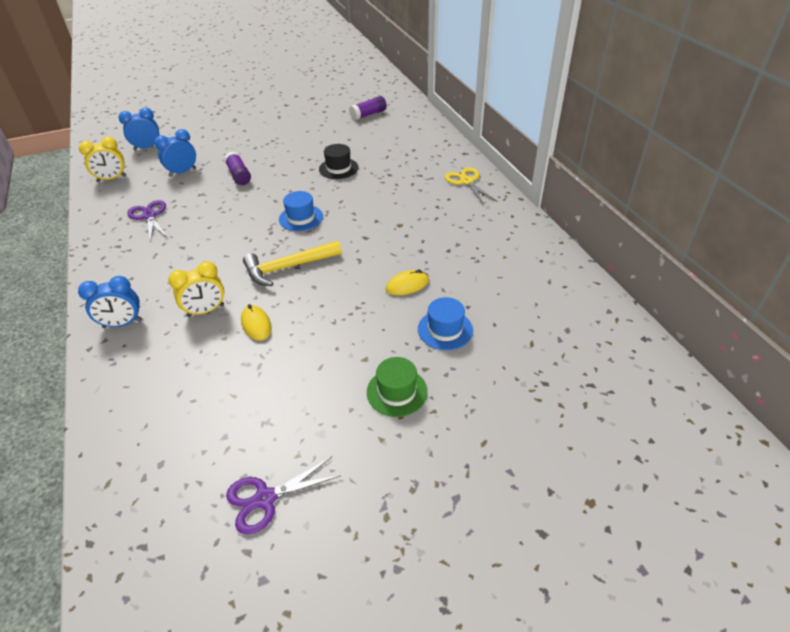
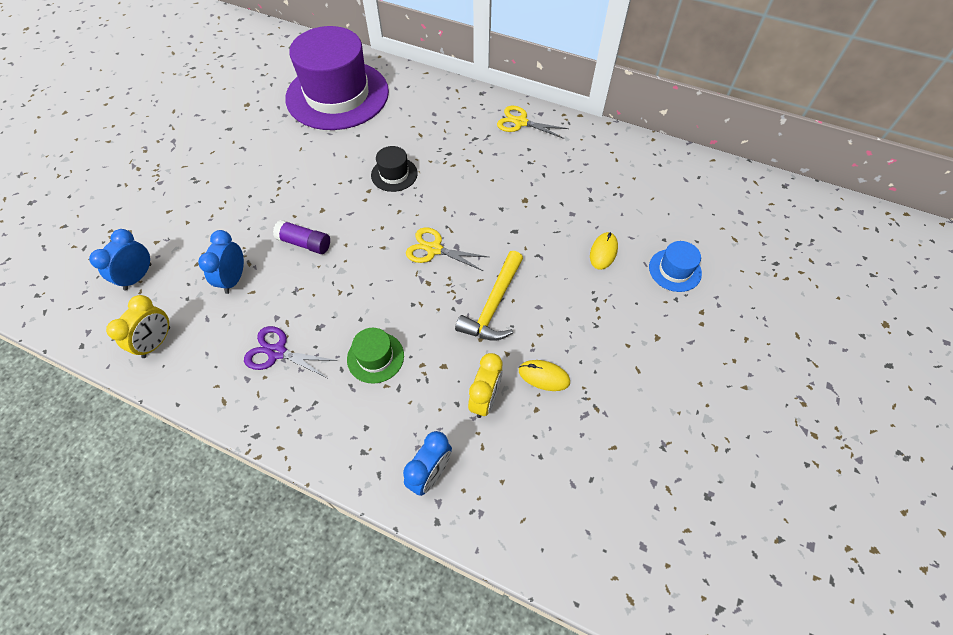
camera: 45 degrees left, 15 degrees up
purple scissors [226,457,342,534] -> none
blue hat [279,191,323,231] -> yellow scissors [406,227,488,271]
purple glue stick [349,96,387,120] -> purple hat [285,26,389,130]
green hat [367,357,428,417] -> green hat moved to [347,328,404,384]

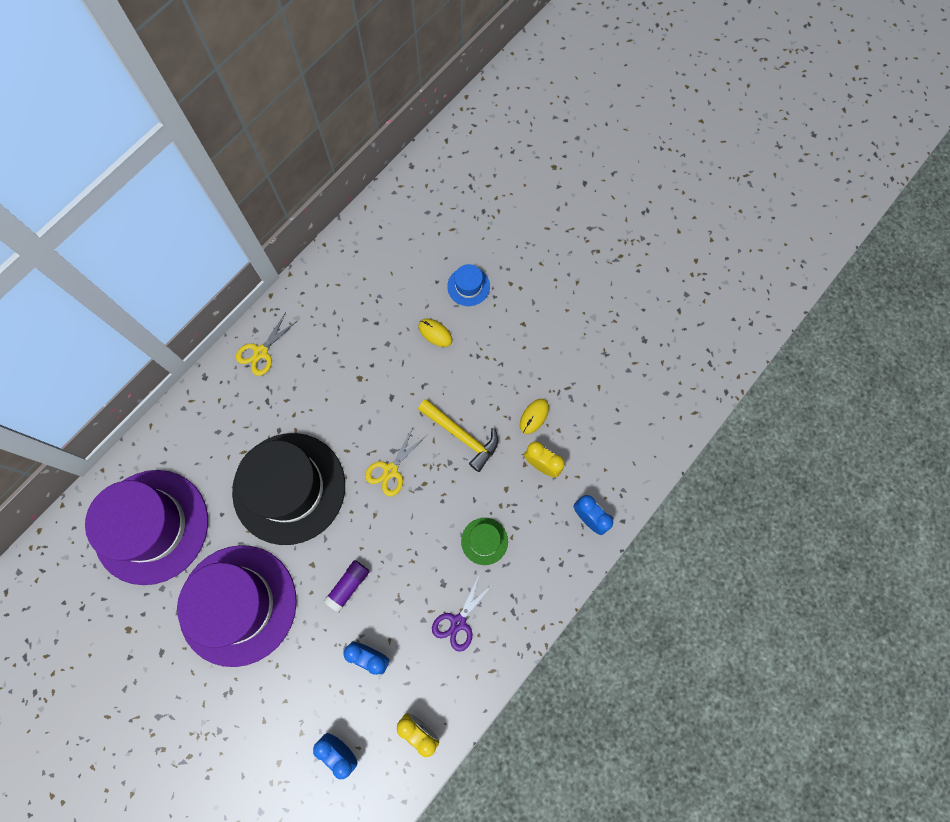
camera: 75 degrees left, 15 degrees up
black hat [371,146,418,192] -> black hat [232,433,345,545], size x2.44
none -> purple hat [177,545,297,667]

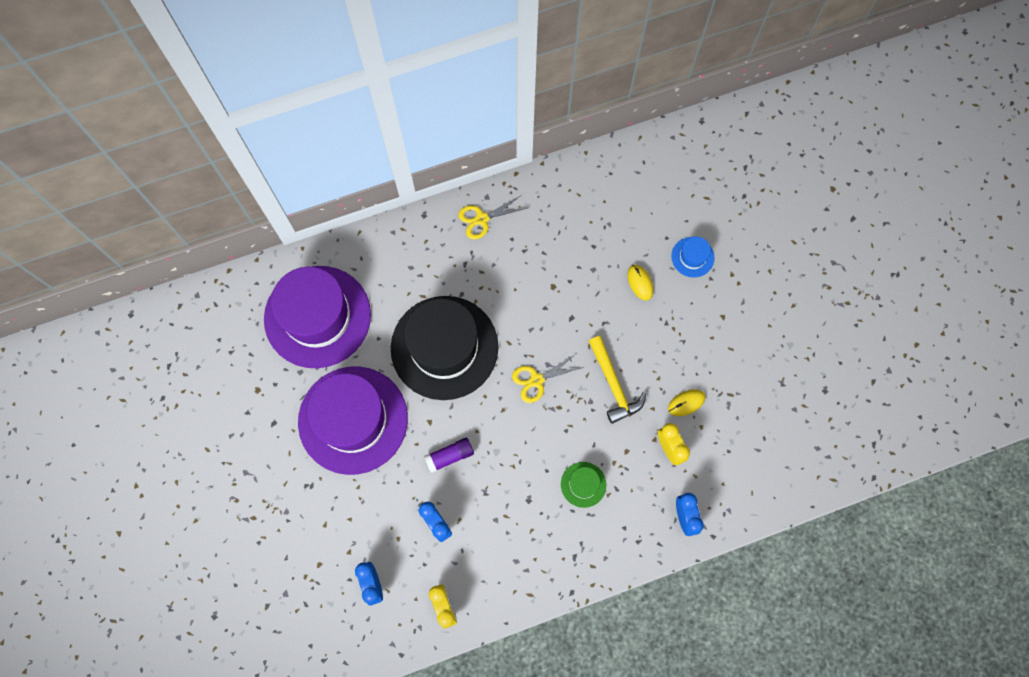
camera: 30 degrees right, 0 degrees up
purple scissors [432,574,495,652] -> none

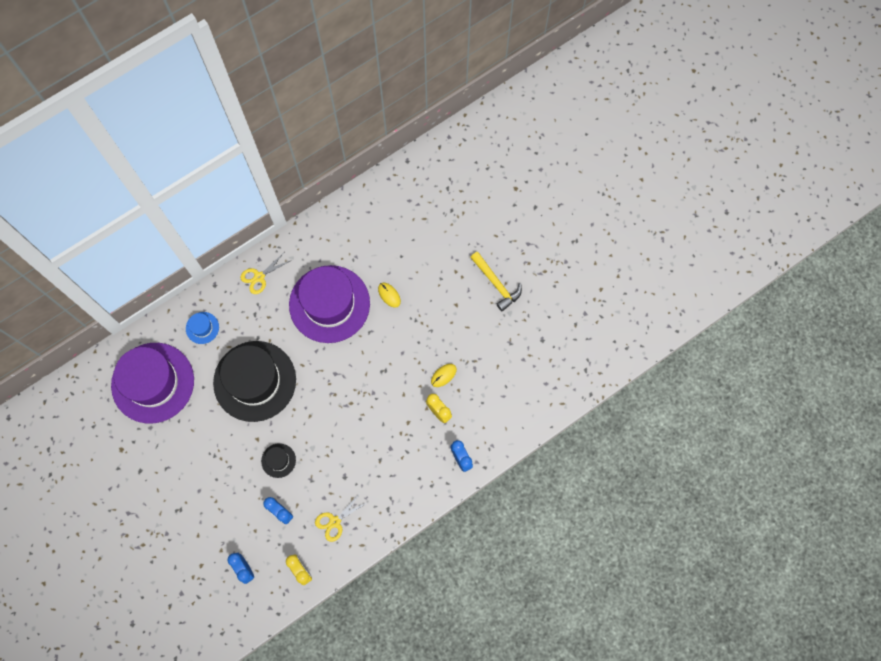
camera: 15 degrees left, 0 degrees up
purple hat [298,367,408,475] -> purple hat moved to [289,265,370,343]
purple glue stick [424,438,474,473] -> black hat [261,443,296,478]
yellow scissors [512,353,584,403] -> yellow scissors moved to [315,495,368,542]
green hat [561,462,606,508] -> none
yellow hammer [589,336,646,424] -> yellow hammer moved to [470,251,522,311]
blue hat [671,237,714,277] -> blue hat moved to [186,312,219,344]

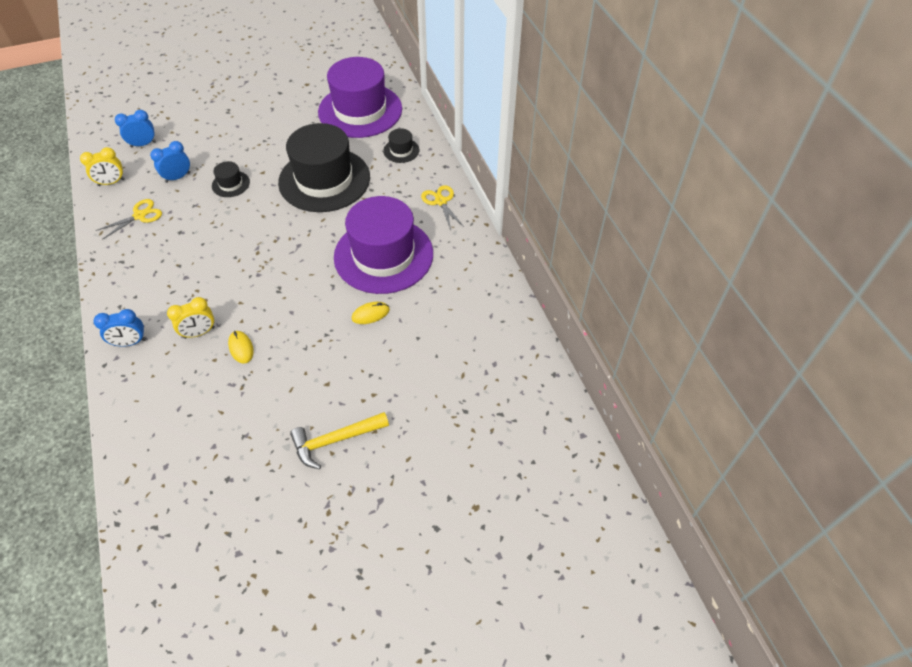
camera: 105 degrees right, 20 degrees down
blue hat [186,312,219,344] -> black hat [383,128,419,163]
yellow scissors [315,495,368,542] -> yellow scissors turned 75 degrees clockwise [96,199,162,240]

